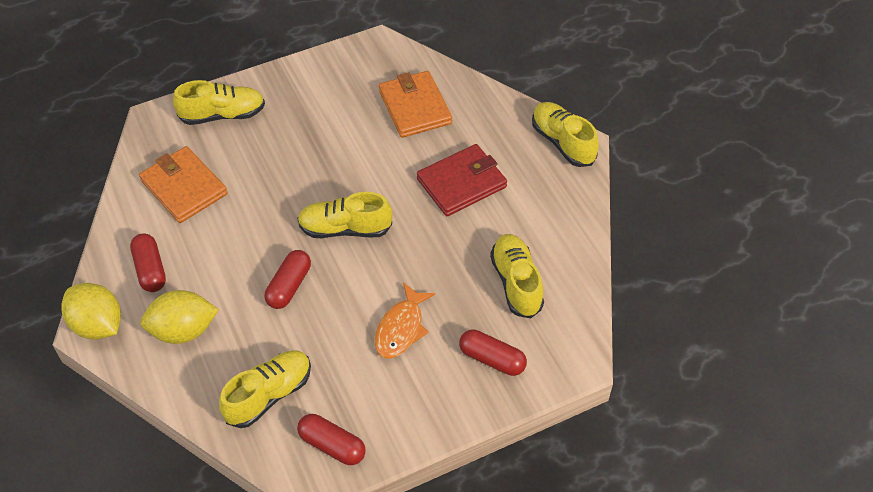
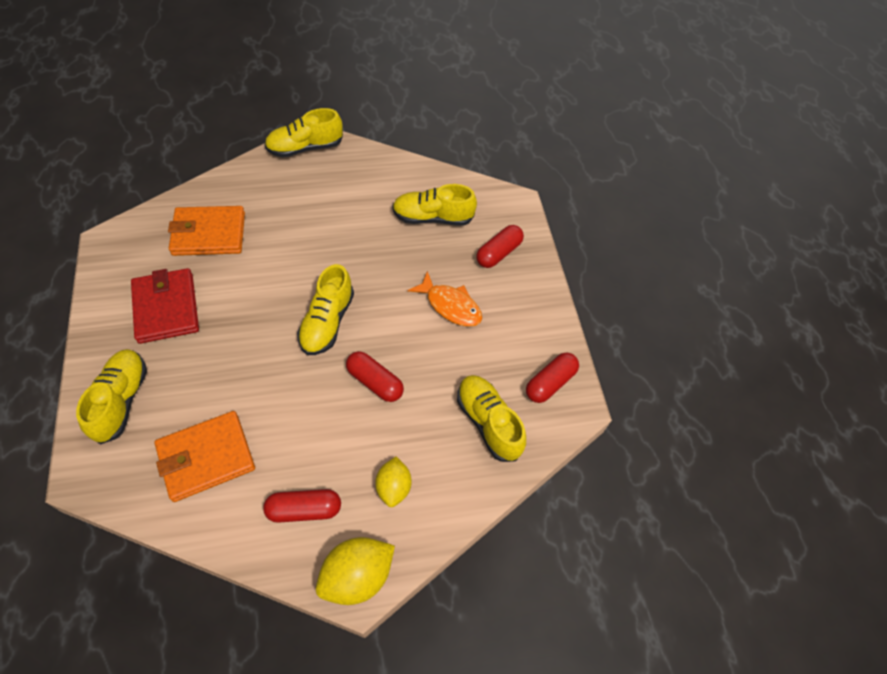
camera: 80 degrees left, 5 degrees up
yellow lemon [140,290,219,344] -> yellow lemon [375,456,411,507], size x0.65
red wallet [417,144,507,216] -> red wallet moved to [131,268,199,344]

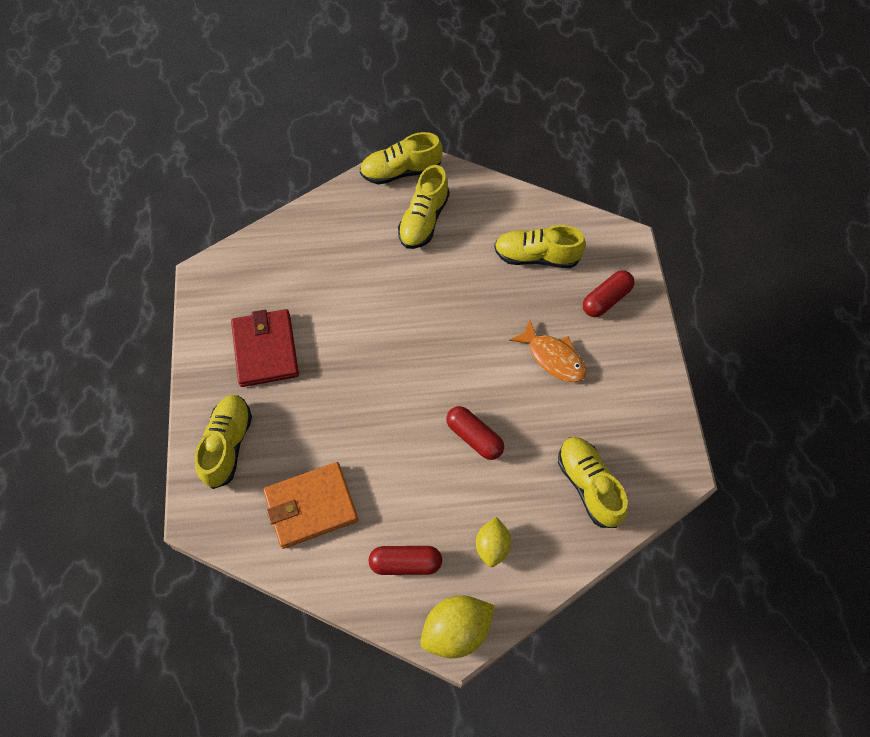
camera: 10 degrees right, 5 degrees up
orange wallet [168,206,245,256] -> none
yellow shoe [297,264,354,355] -> yellow shoe moved to [398,165,450,249]
red capsule [526,352,579,403] -> none

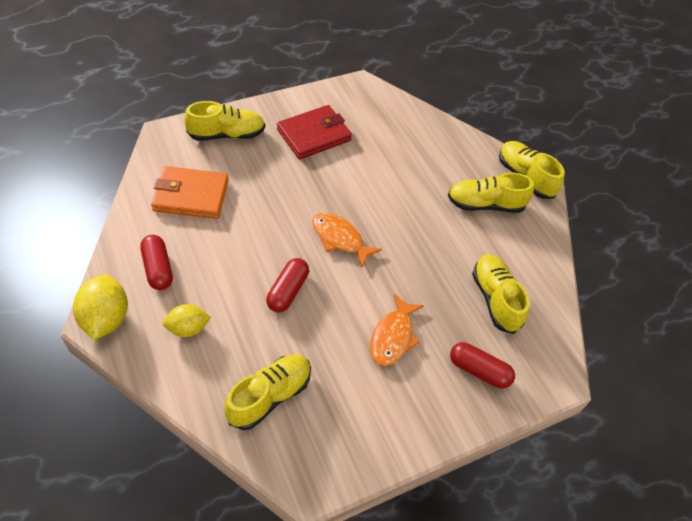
camera: 65 degrees right, 10 degrees down
orange wallet [263,462,358,549] -> orange wallet turned 45 degrees counterclockwise [151,166,229,219]
yellow lemon [420,595,495,658] -> yellow lemon turned 45 degrees clockwise [73,275,128,340]
none -> orange fish [312,213,382,268]

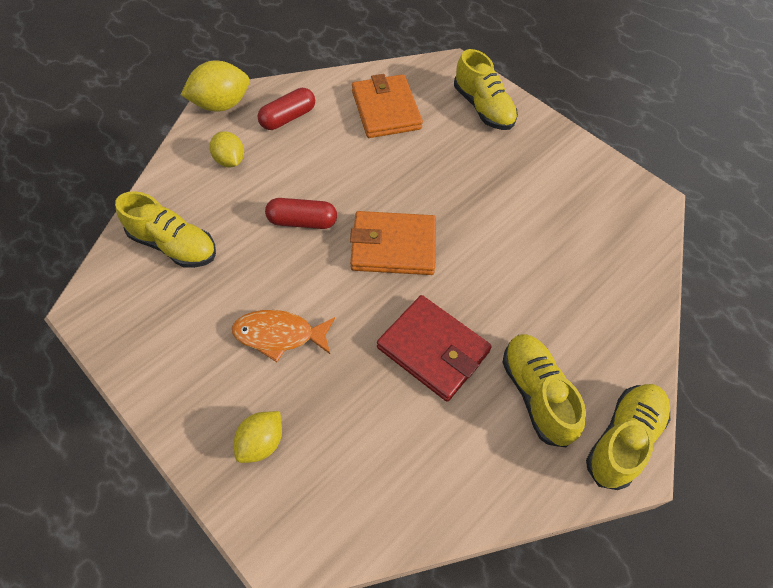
camera: 75 degrees right, 5 degrees up
red wallet [277,105,352,159] -> red wallet moved to [377,295,492,402]
orange fish [312,213,382,268] -> orange wallet [350,211,436,275]
red capsule [450,342,515,388] -> yellow lemon [234,411,282,463]
yellow shoe [472,254,529,334] -> none

